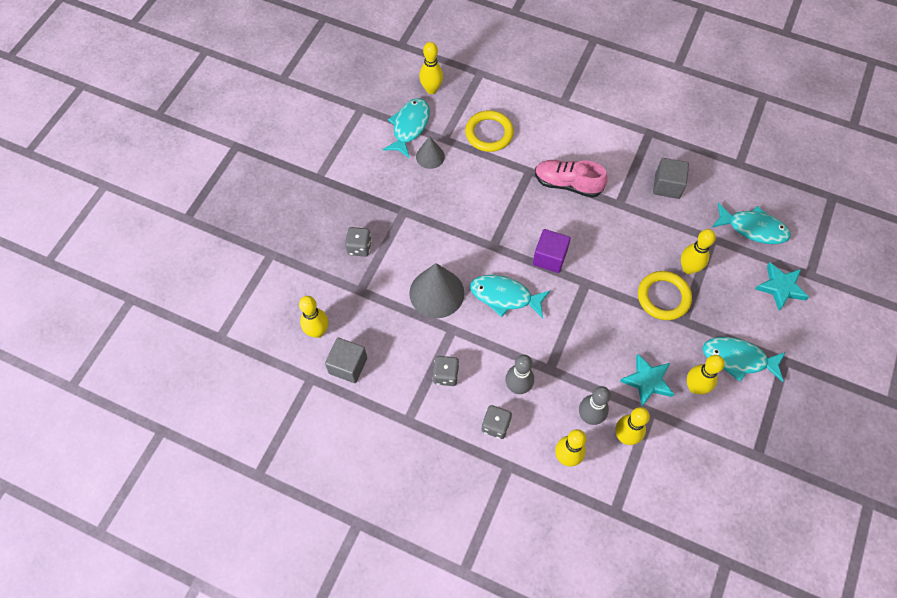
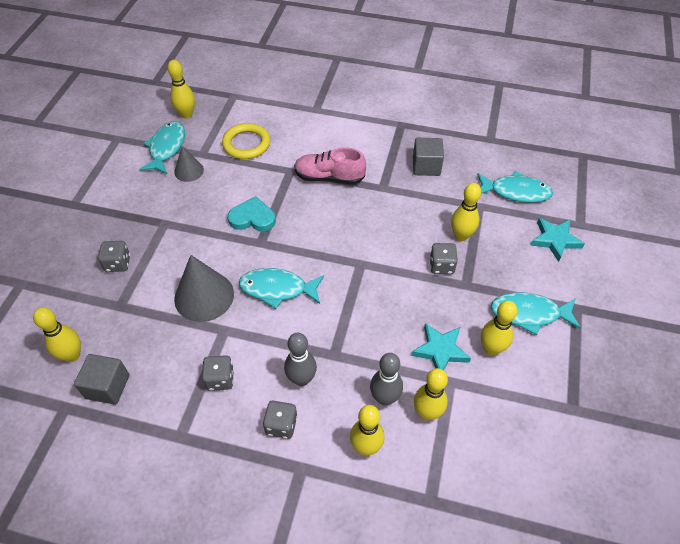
camera: 10 degrees left, 10 degrees down
purple cube [533,229,571,273] -> none
yellow ring [638,271,692,320] -> grey dice [430,243,458,274]
none -> turquoise heart [228,196,276,231]

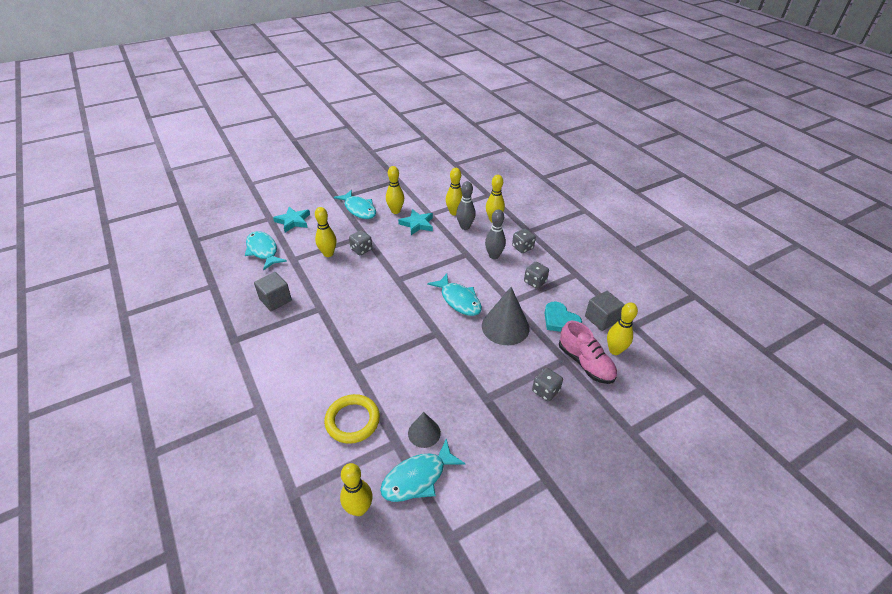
camera: 135 degrees left, 10 degrees down
turquoise heart [228,196,276,231] -> turquoise heart moved to [544,302,582,332]
pink shoe [294,147,366,184] -> pink shoe moved to [559,321,617,384]

